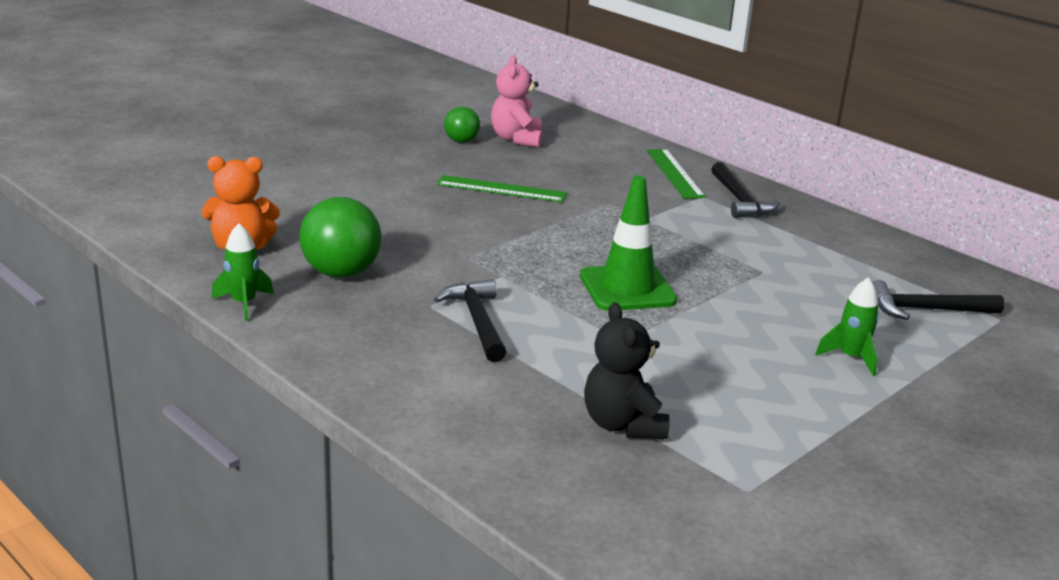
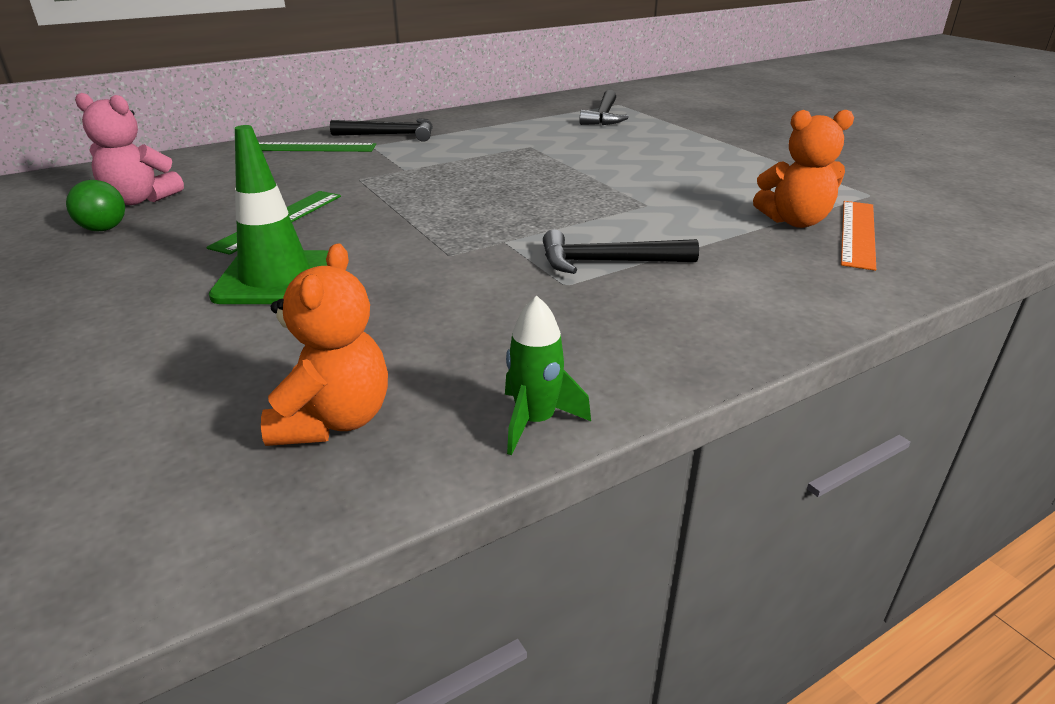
camera: 75 degrees left, 5 degrees up
green ball [299,197,382,278] -> none
green traffic cone [580,175,678,311] -> green traffic cone moved to [209,125,328,304]
black teddy bear [584,302,669,439] -> orange teddy bear [753,110,854,228]
green rocket [815,277,879,376] -> none
none -> orange ruler [841,201,876,271]

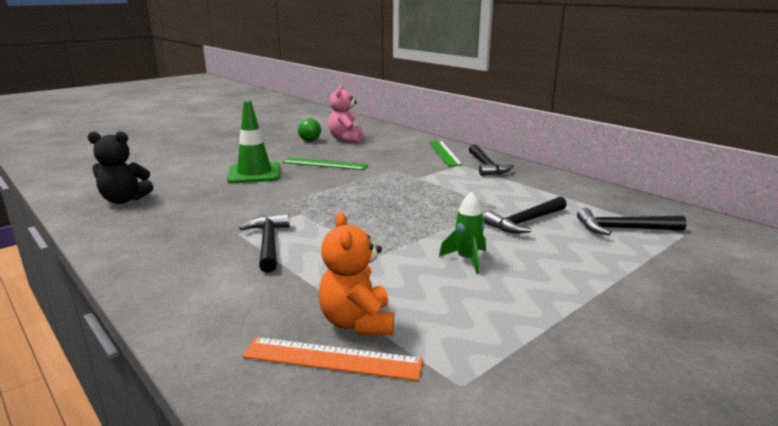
camera: 80 degrees right, 10 degrees down
orange teddy bear [261,243,388,446] -> black teddy bear [88,131,153,204]
green rocket [505,296,591,456] -> green rocket moved to [439,191,486,274]
none -> black hammer [483,197,567,233]

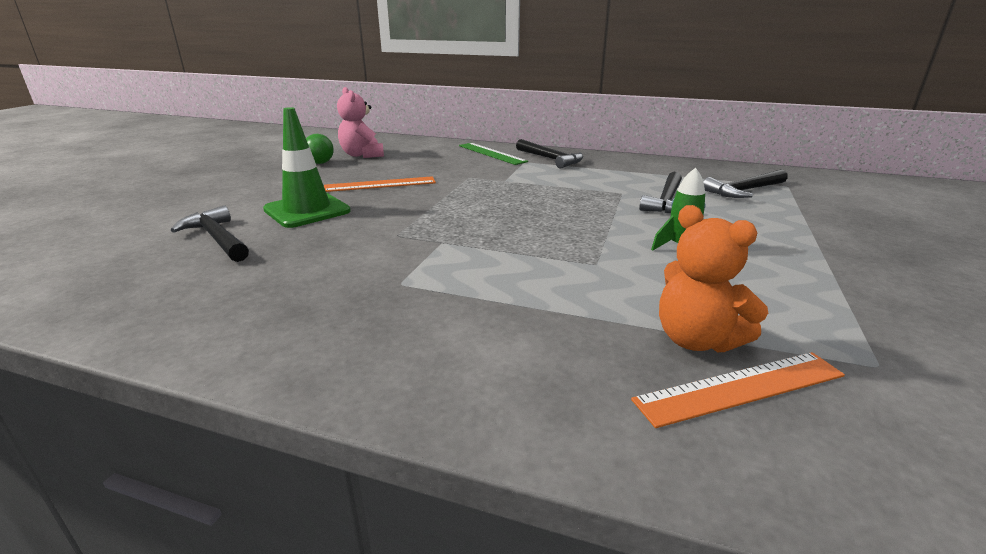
camera: 30 degrees left, 5 degrees up
black teddy bear [88,131,153,204] -> none
black hammer [239,213,290,273] -> black hammer moved to [171,205,249,262]
green ruler [282,157,368,170] -> orange ruler [324,176,436,192]

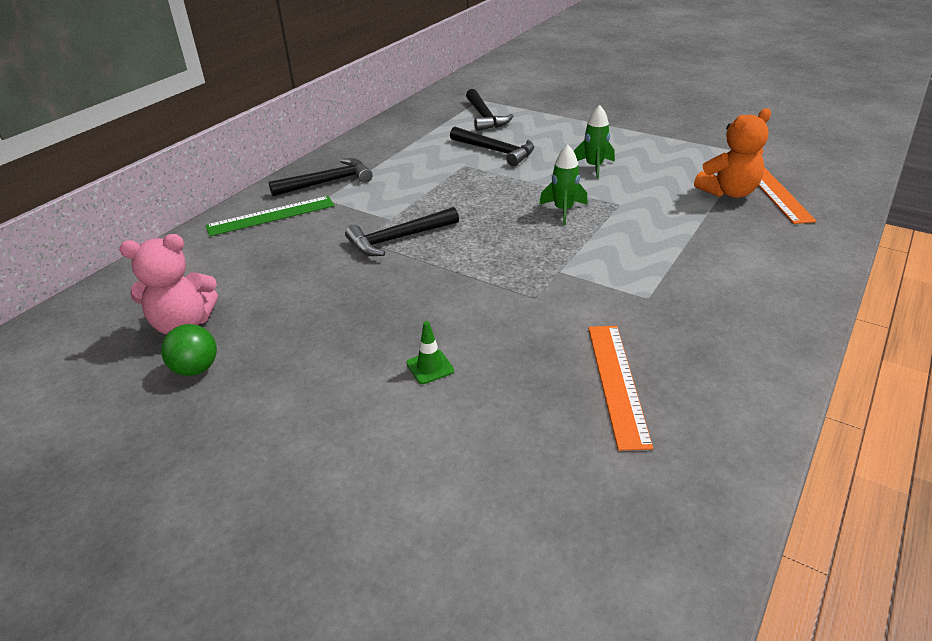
camera: 75 degrees left, 10 degrees up
black hammer [171,205,249,262] -> black hammer moved to [345,207,459,256]
green traffic cone [263,107,351,228] -> green traffic cone [406,321,454,384], size x0.42
orange ruler [324,176,436,192] -> orange ruler moved to [588,326,653,451]
none -> green rocket [539,145,588,225]

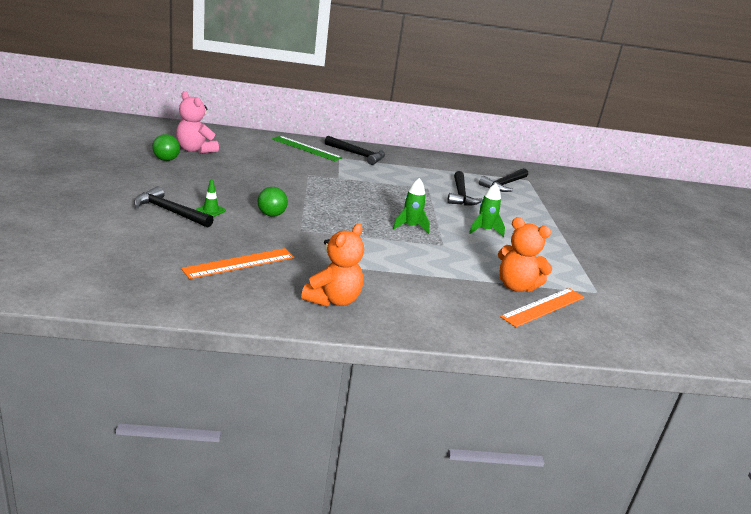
camera: 50 degrees right, 10 degrees down
black hammer [345,207,459,256] -> black hammer moved to [134,186,214,228]
none -> green ball [258,187,288,217]
none -> orange teddy bear [301,224,364,307]

